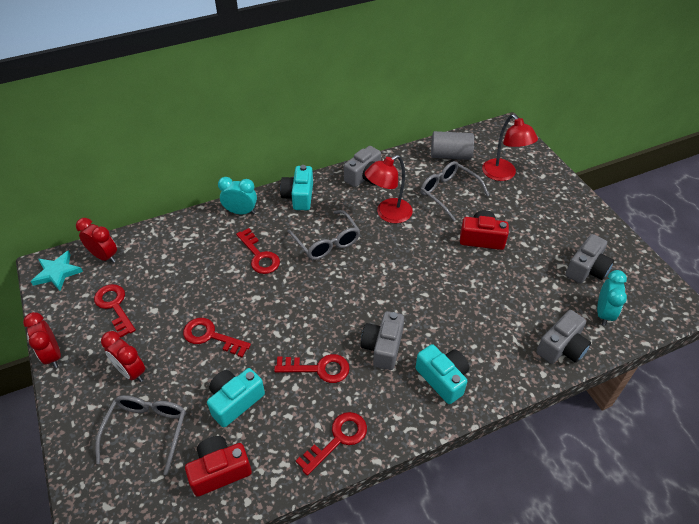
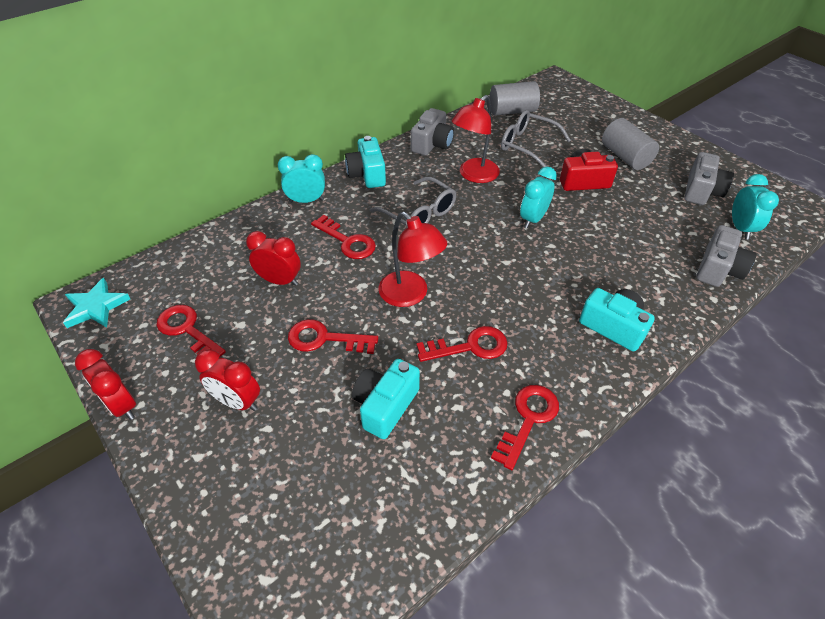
camera: 15 degrees left, 0 degrees up
red clock [76,218,117,263] -> red clock moved to [246,231,301,286]
grey glasses [95,395,186,475] -> none
red camera [185,436,252,497] -> none
grey camera [361,311,404,370] -> none
red lamp [482,115,538,181] -> red lamp moved to [378,212,447,307]
none -> turquoise clock [520,167,557,228]
none -> grey cylinder [602,118,659,170]

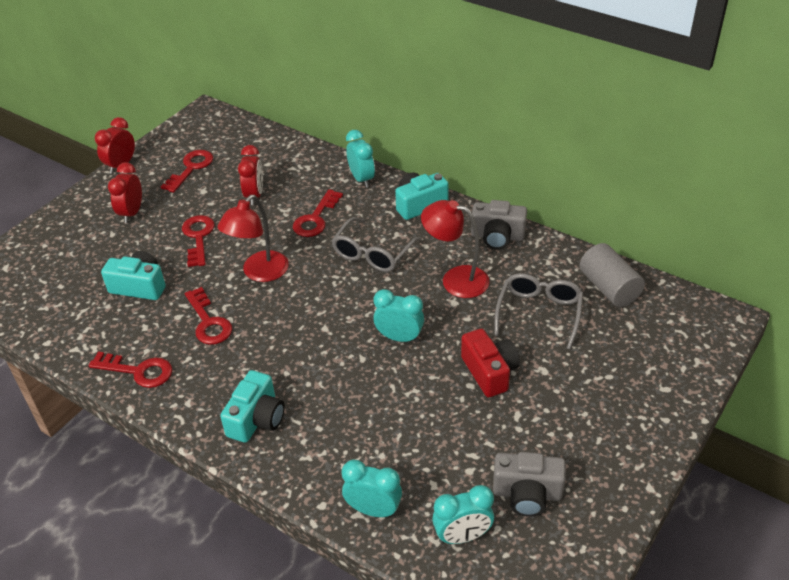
camera: 75 degrees right, 5 degrees down
turquoise star [63,278,130,328] -> none
grey cylinder [602,118,659,170] -> none
grey camera [696,225,756,287] -> turquoise clock [342,459,402,517]

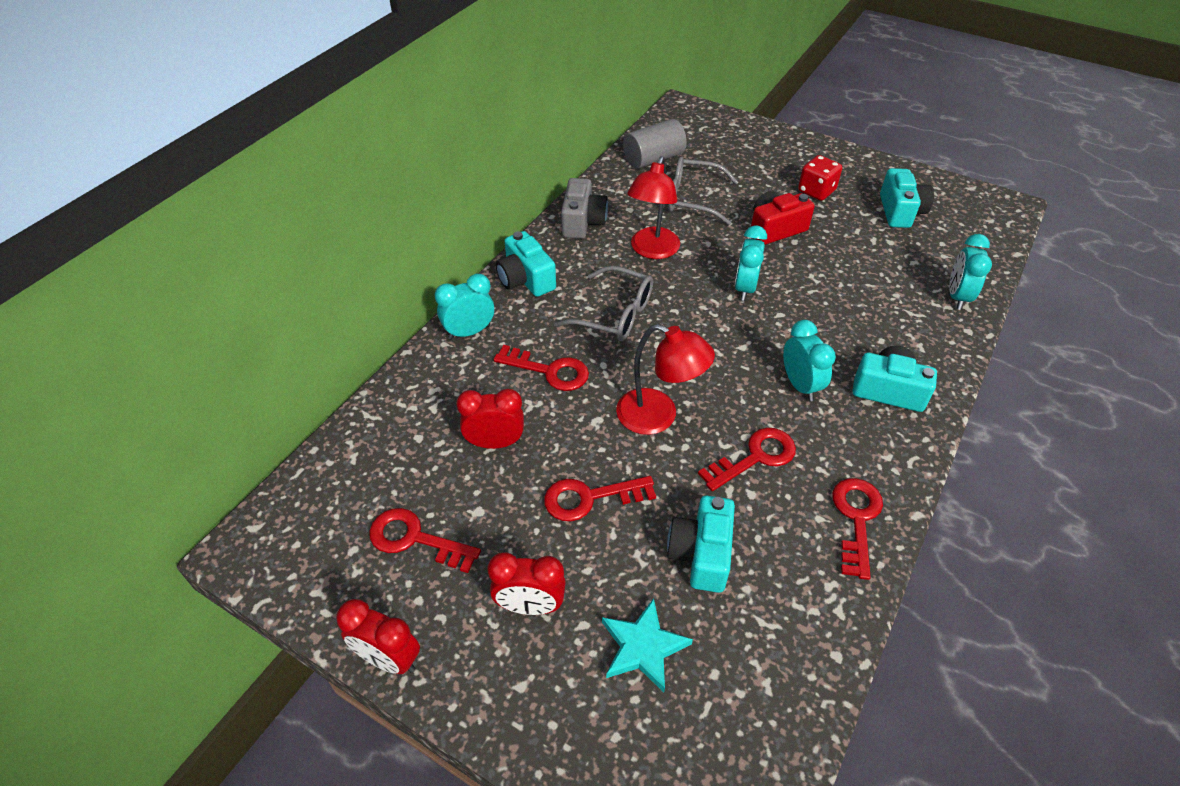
camera: 95 degrees left, 5 degrees up
turquoise clock [432,485,494,544] -> turquoise clock moved to [783,320,836,401]
grey camera [493,452,566,517] -> turquoise camera [880,168,934,228]
none -> turquoise star [602,598,693,693]
none -> red dice [798,155,842,201]

